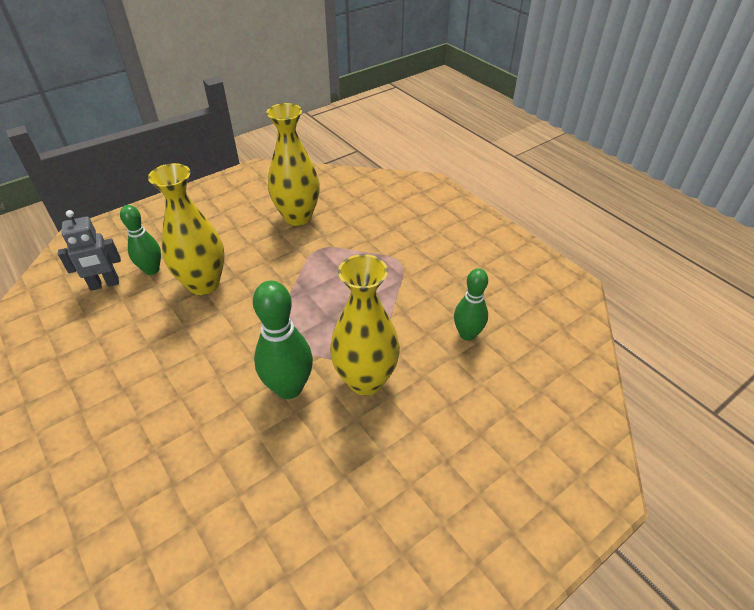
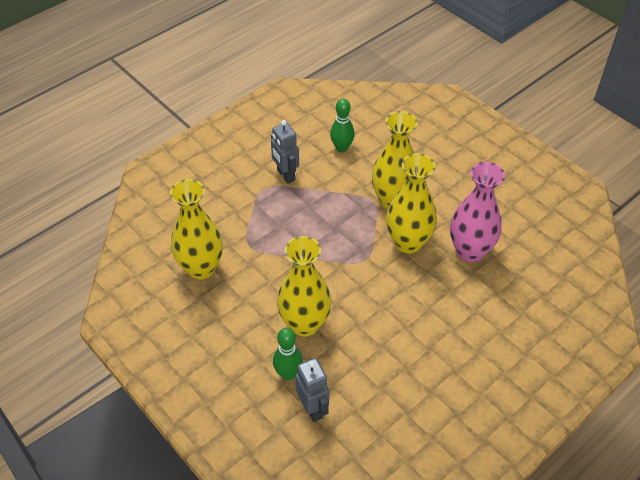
camera: 95 degrees left, 5 degrees up
green bowling pin [253,281,313,399] -> yellow vase [386,153,437,254]
none -> grey robot [271,120,299,184]
none -> pink vase [450,162,505,262]

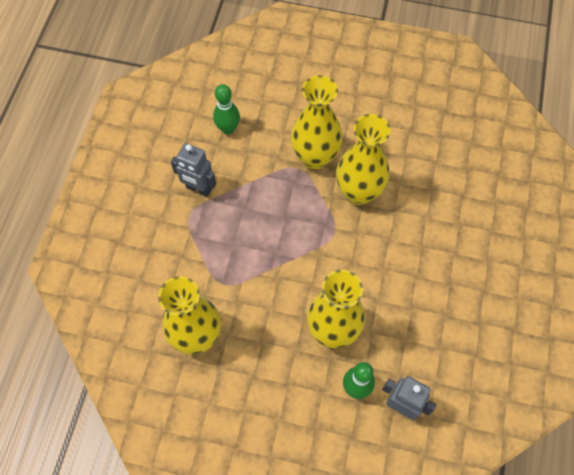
camera: 35 degrees left, 15 degrees up
pink vase [450,162,505,262] -> none

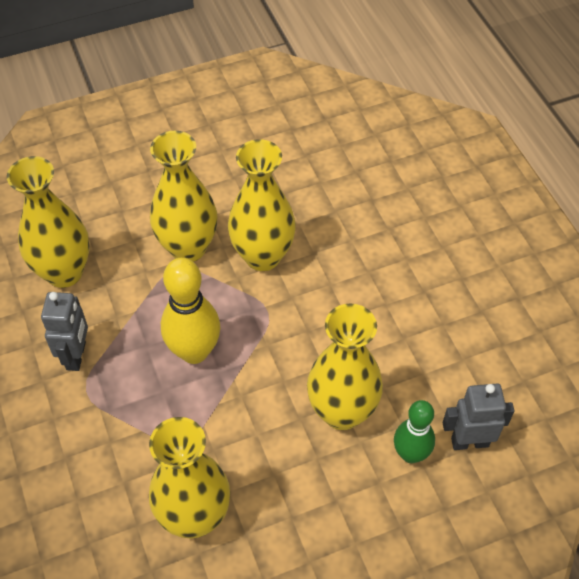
camera: 35 degrees left, 10 degrees down
grey robot [171,143,216,197] -> grey robot turned 75 degrees counterclockwise [41,292,88,371]
green bowling pin [213,84,240,134] -> yellow vase [7,156,90,288]
none -> yellow bowling pin [161,258,221,364]

